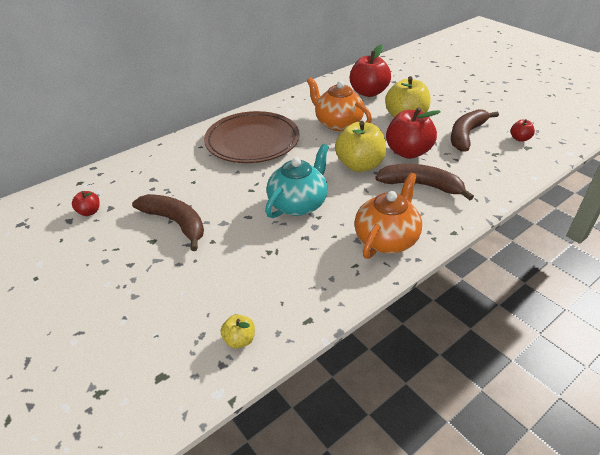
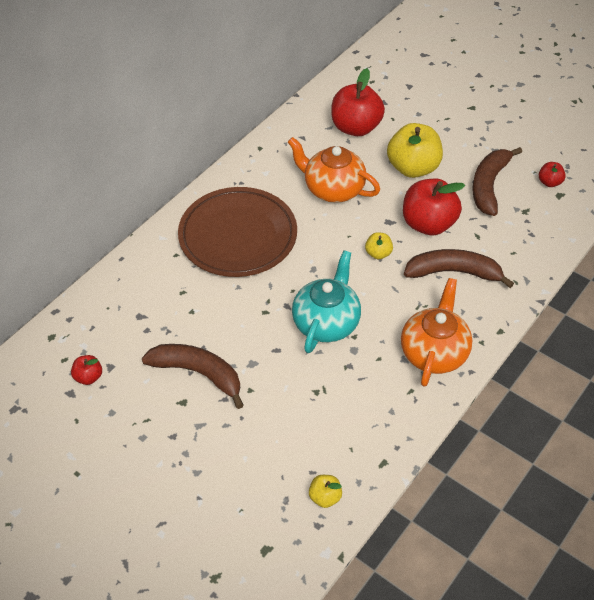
camera: 15 degrees left, 10 degrees up
yellow apple [335,121,386,172] -> yellow apple [365,232,393,259], size x0.47

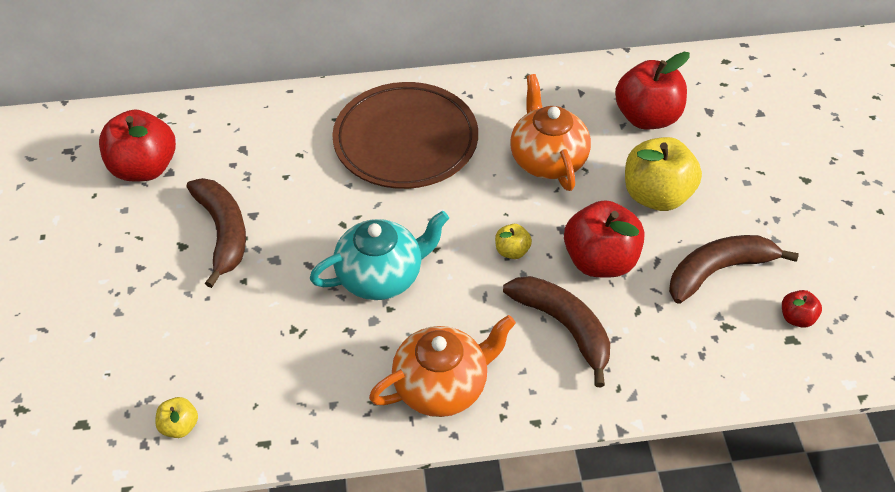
camera: 45 degrees right, 0 degrees up
red apple [71,355,102,385] -> red apple [99,109,176,182], size x2.13

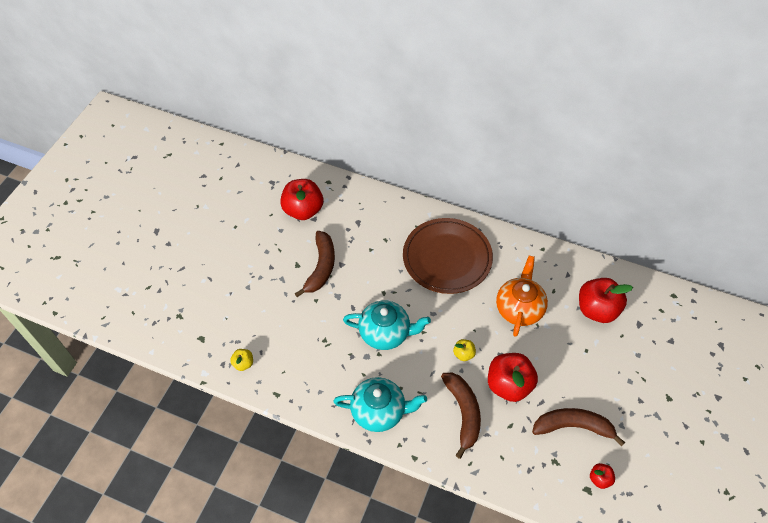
camera: 30 degrees right, 5 degrees up
orange teapot [369,315,516,417] -> turquoise teapot [333,377,427,432]
yellow apple [625,137,702,211] -> none

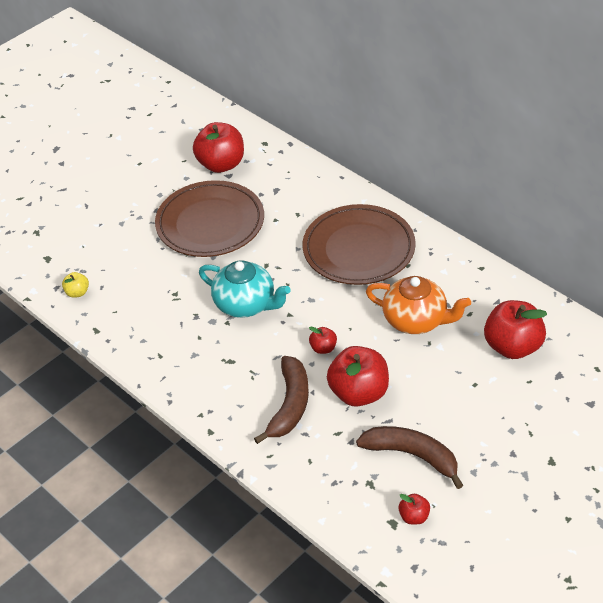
camera: 25 degrees right, 10 degrees down
brown banana [294,231,335,297] -> brown plate [155,180,264,257]
turquoise teapot [333,377,427,432] -> none
yellow apple [453,339,476,361] -> red apple [309,326,337,354]
orange teapot [496,256,548,337] -> orange teapot turned 75 degrees clockwise [366,276,471,334]

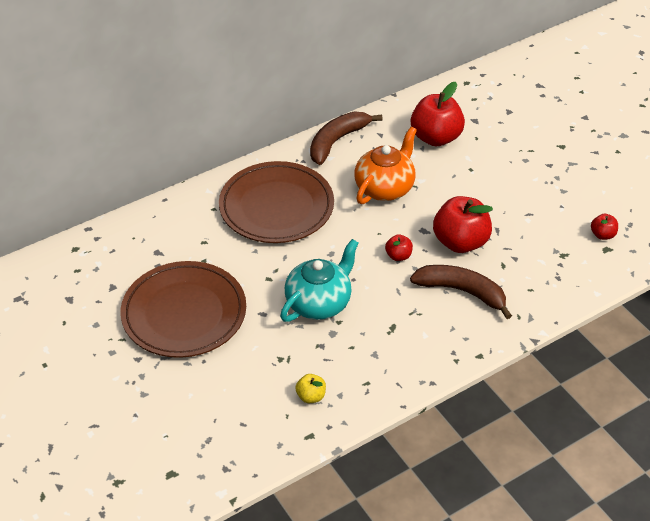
camera: 80 degrees left, 0 degrees up
yellow apple [62,272,89,298] -> yellow apple moved to [295,374,326,403]
red apple [193,122,244,173] -> none
brown banana [356,426,463,489] -> brown banana moved to [310,112,383,165]

